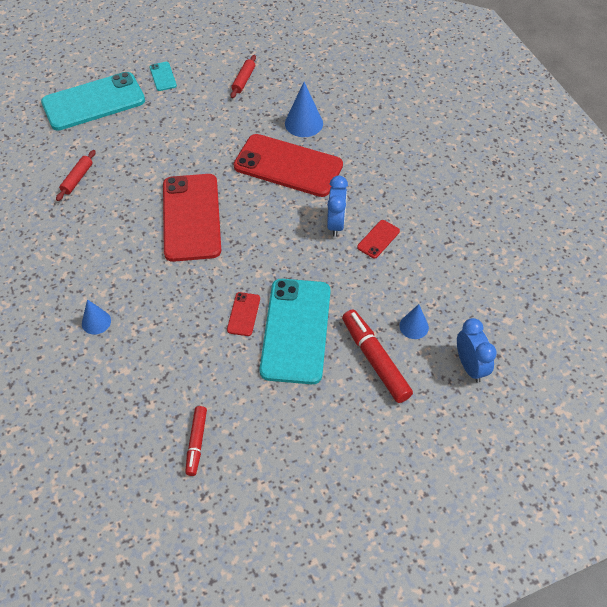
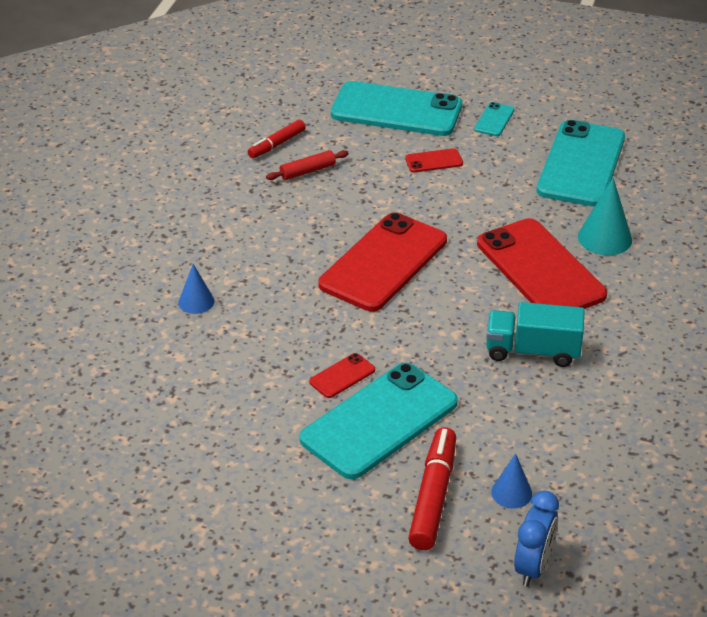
camera: 40 degrees right, 15 degrees down
red marker [185,406,207,476] -> red marker moved to [248,120,306,158]
red rolling pin [230,55,256,98] -> turquoise phone [537,120,625,207]
blue cone [285,82,323,137] -> turquoise cone [578,178,632,255]
blue clock [327,176,348,237] -> turquoise truck [486,302,585,367]
red phone [357,220,400,258] -> red phone moved to [405,148,463,172]

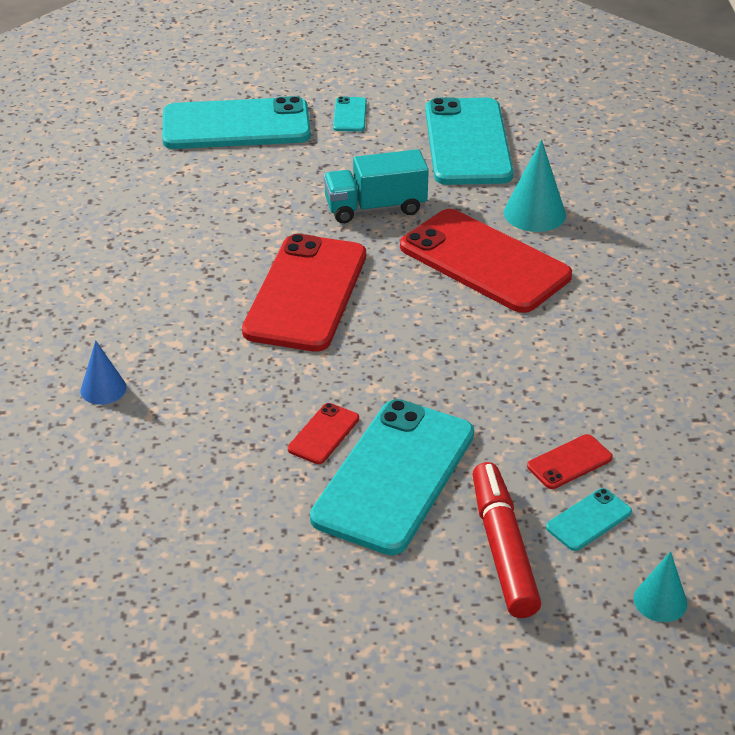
camera: 20 degrees left, 0 degrees up
red marker [248,120,306,158] -> none
red rolling pin [266,150,349,180] -> none
red phone [405,148,463,172] -> red phone moved to [527,434,613,489]
turquoise truck [486,302,585,367] -> turquoise truck moved to [323,149,429,223]
blue cone [491,453,532,509] -> turquoise phone [546,488,632,551]
blue clock [514,490,559,587] -> turquoise cone [633,551,687,622]

